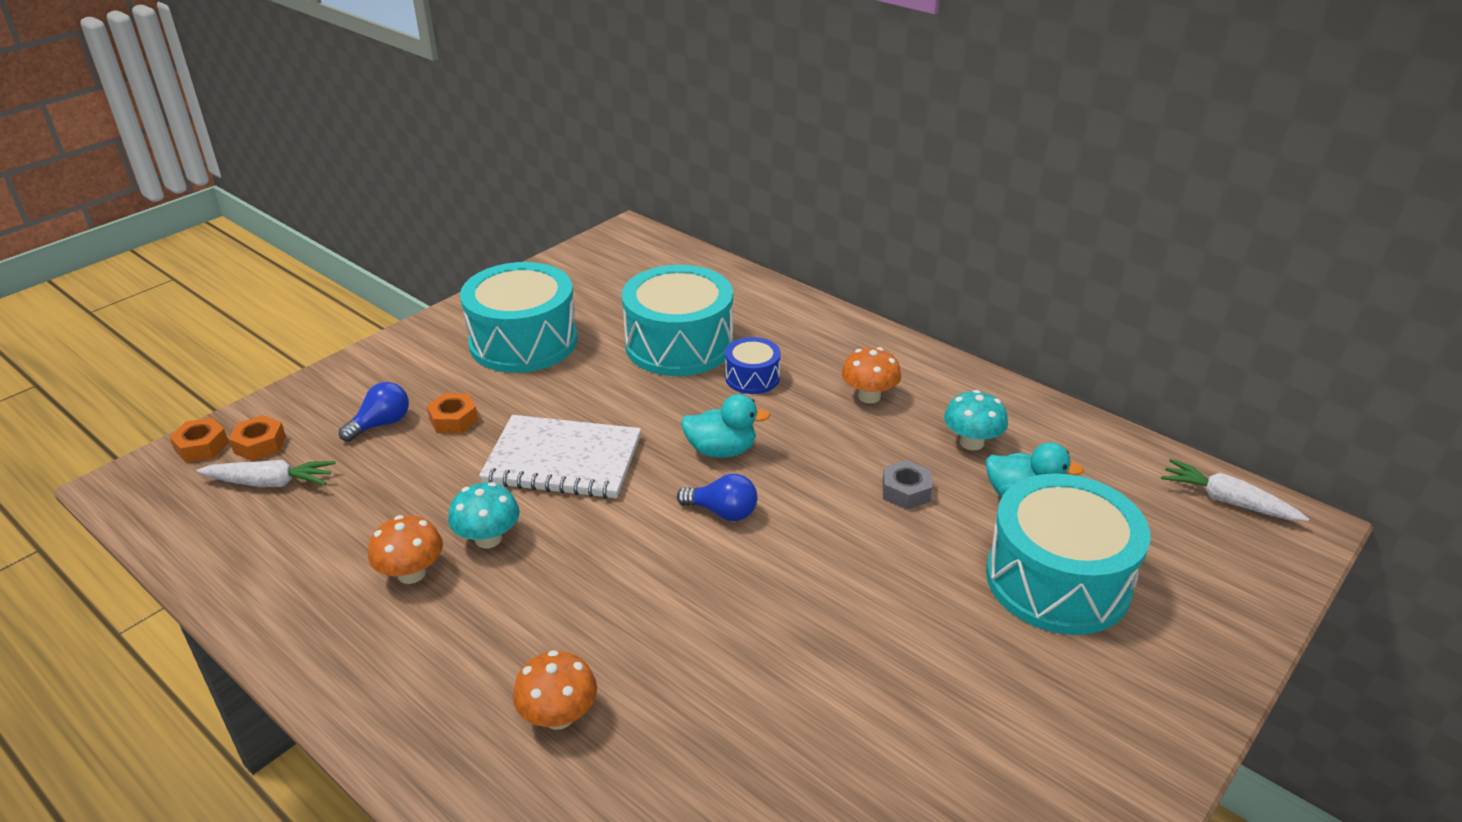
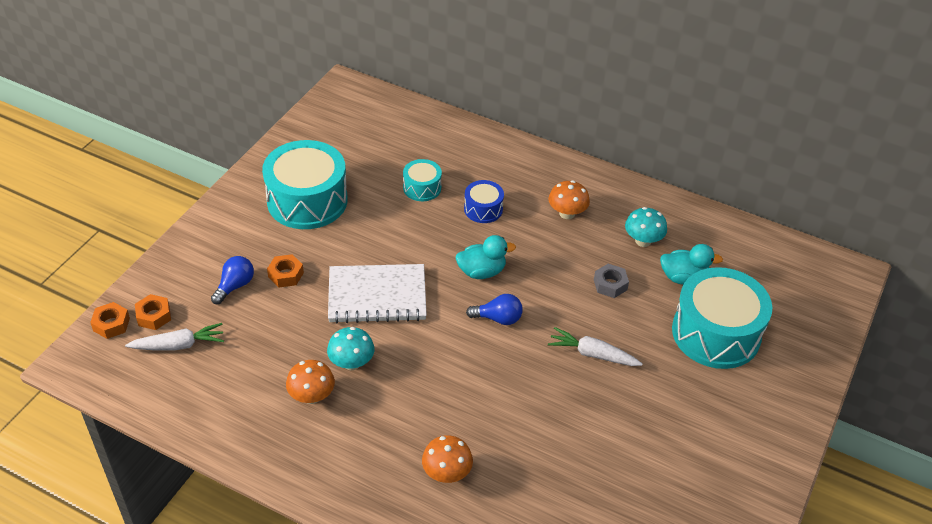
camera: 15 degrees left, 10 degrees up
turquoise drum [622,265,733,376] -> turquoise drum [403,159,442,201], size x0.49
white carrot [1161,459,1309,521] -> white carrot moved to [548,327,643,366]

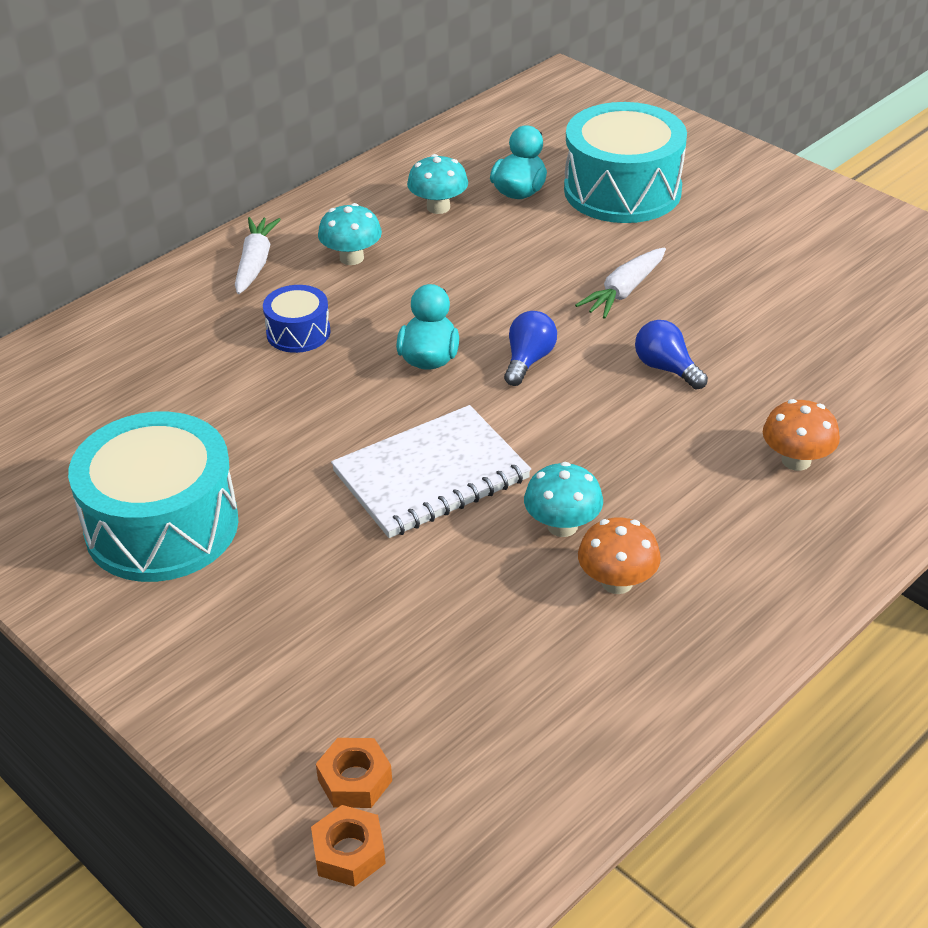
camera: 70 degrees left, 5 degrees down
white carrot [125,323,224,350] -> white carrot moved to [235,217,281,294]
blue light bulb [211,256,254,304] -> blue light bulb moved to [635,320,708,390]
orange nut [267,254,304,288] -> none
white notebook [328,264,427,323] -> white notebook turned 45 degrees clockwise [331,405,531,538]
turquoise drum [403,159,442,201] -> none
orange mushroom [549,180,590,219] -> turquoise mushroom [318,203,382,265]
grey nut [594,264,629,298] -> none

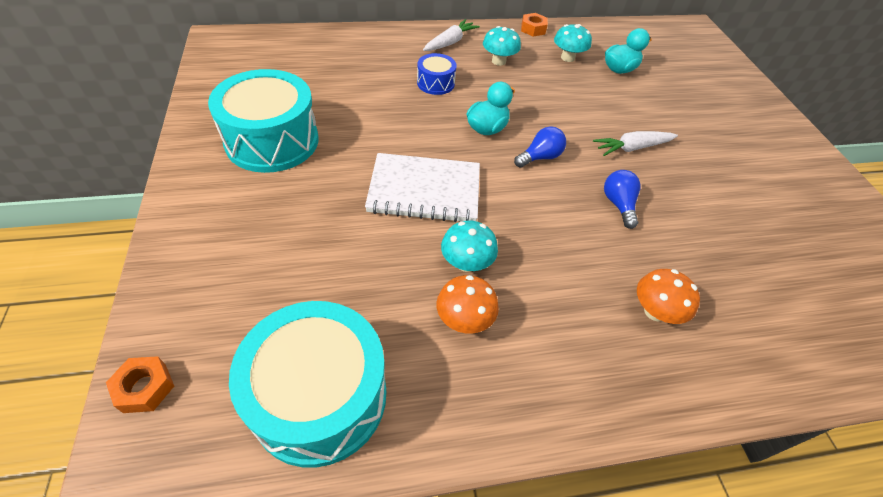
camera: 30 degrees right, 10 degrees up
orange nut [316,738,392,808] -> orange nut moved to [521,13,548,36]
turquoise drum [564,102,687,223] -> turquoise drum moved to [229,301,386,468]

